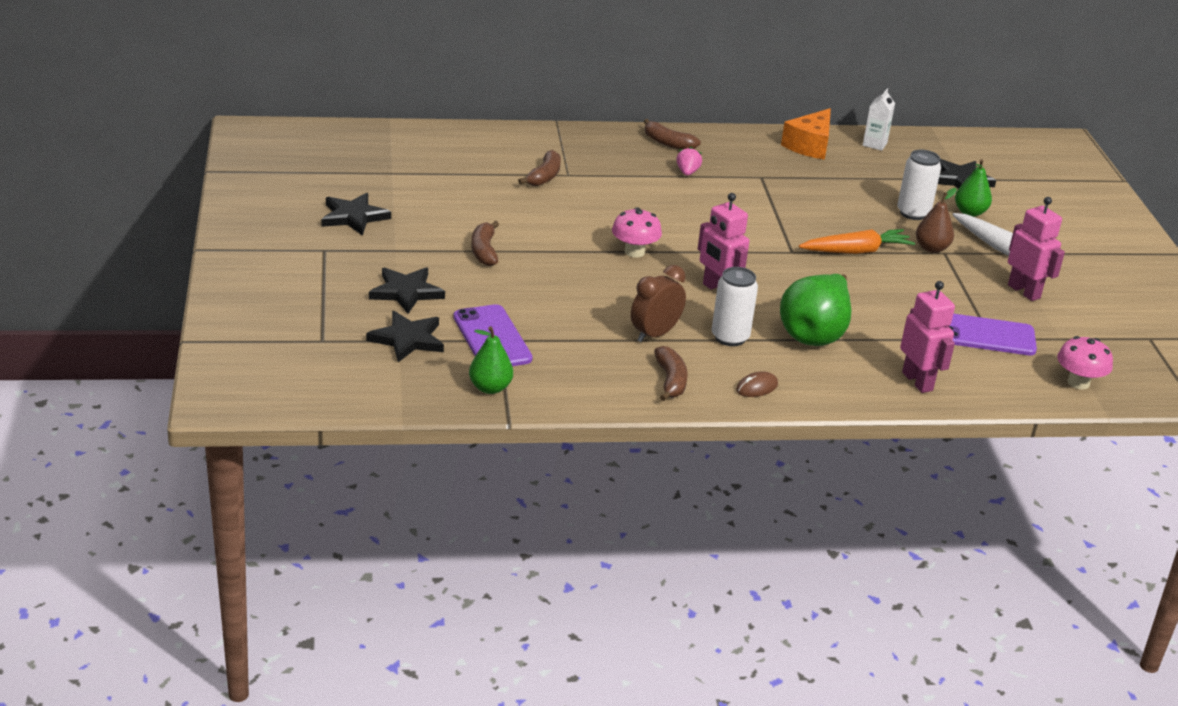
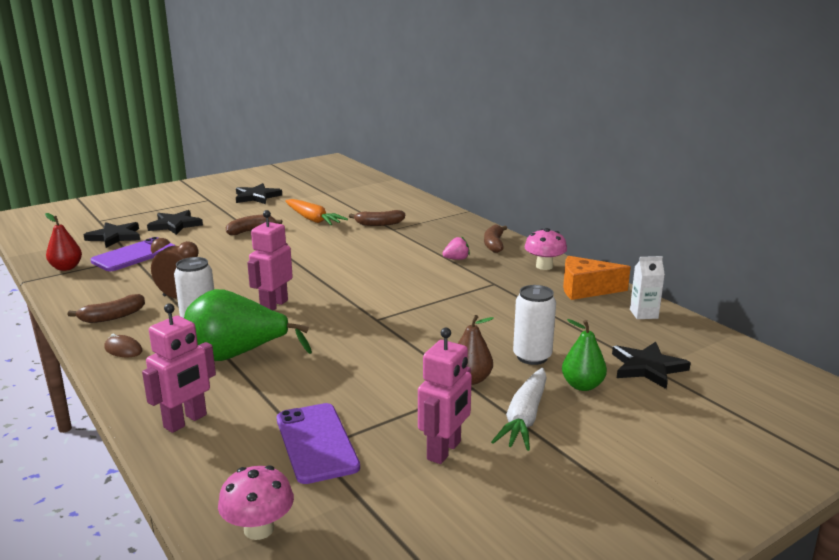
camera: 65 degrees right, 10 degrees down
green pear [469,326,513,394] -> red pear [45,213,82,271]
pink mushroom [612,207,662,258] -> pink mushroom moved to [524,228,567,270]
orange carrot [799,229,915,254] -> orange carrot moved to [285,199,348,225]

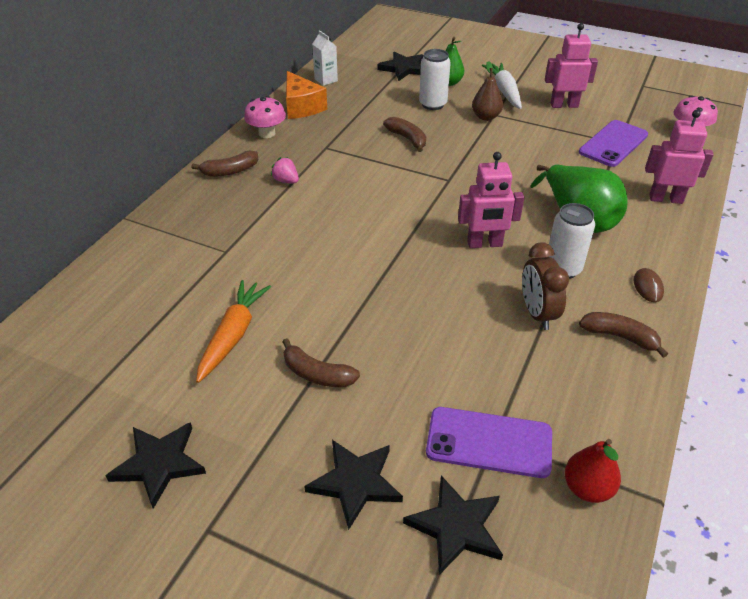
camera: 120 degrees left, 20 degrees up
brown banana [349,210,405,226] -> brown banana moved to [383,117,426,152]
white carrot [491,368,547,451] -> white carrot turned 90 degrees counterclockwise [482,63,522,109]

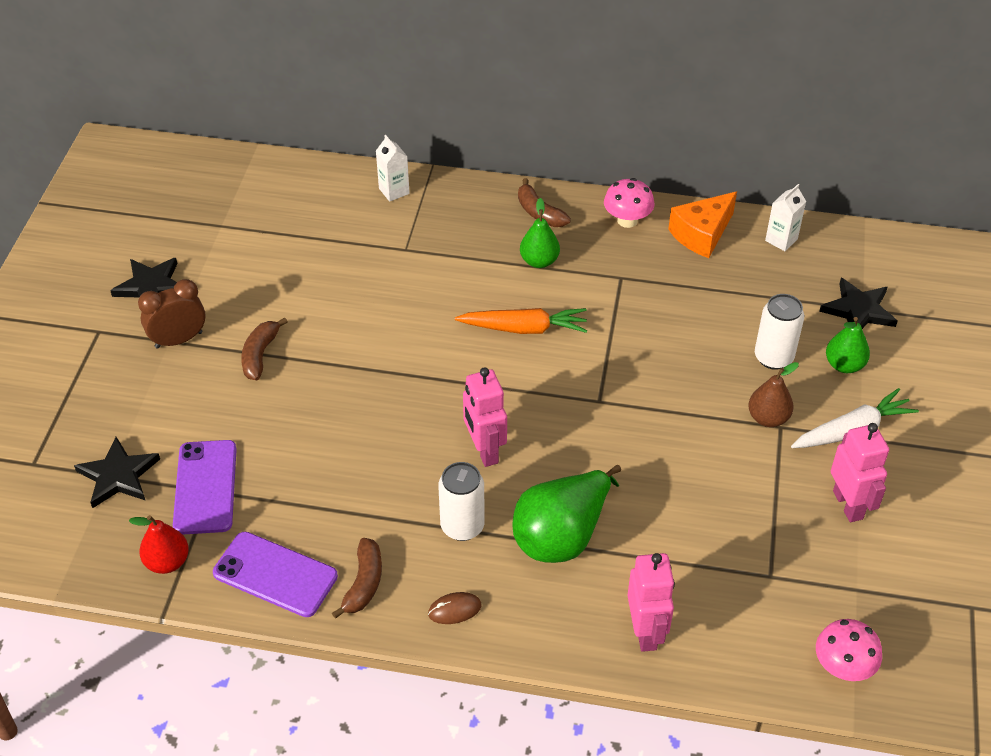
camera: 75 degrees right, 5 degrees up
orange carrot [196,280,271,383] -> orange carrot moved to [455,308,587,334]
pink strawberry [271,157,299,183] -> green pear [520,198,560,268]
black star [304,440,403,530] -> none
brown banana [383,117,426,152] -> none
brown clock [522,242,569,330] -> brown clock moved to [138,279,206,349]
purple phone [579,120,648,167] -> purple phone moved to [213,532,338,617]
none -> white carton [376,135,410,202]

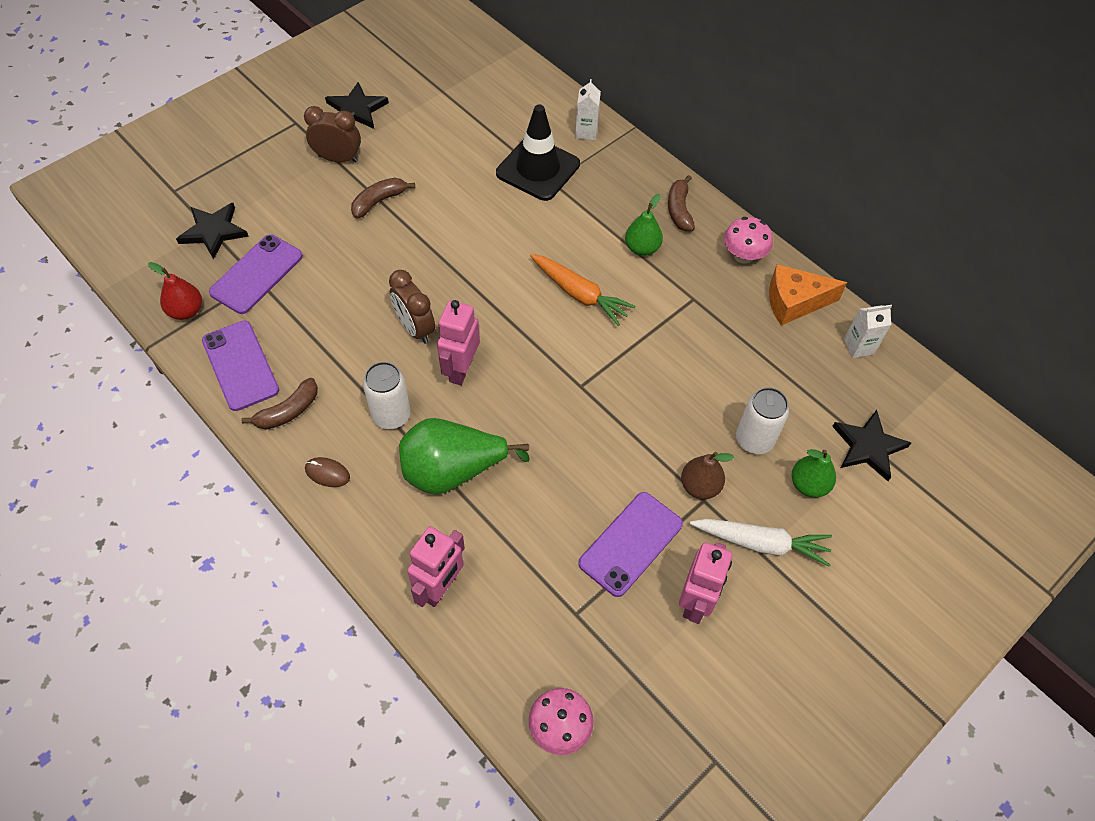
camera: 35 degrees right, 10 degrees up
none -> brown clock [389,270,435,344]
none -> black traffic cone [496,104,580,201]
none -> purple phone [578,492,683,597]

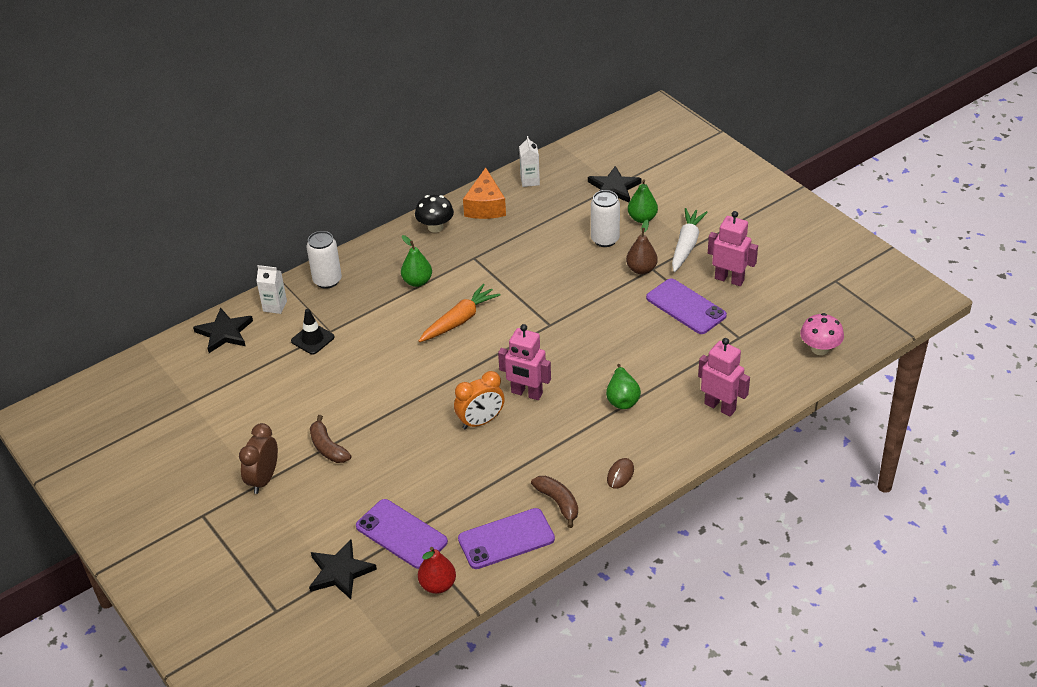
camera: 80 degrees left, 15 degrees down
black star [325,82,389,129] -> black star moved to [193,308,253,353]
white can [363,362,411,429] -> white can moved to [306,231,342,289]
brown clock [389,270,435,344] -> orange clock [454,371,505,429]
green pear [399,418,530,495] -> green pear [606,364,641,409], size x0.58
black traffic cone [496,104,580,201] -> black traffic cone [291,309,334,355], size x0.55
brown banana [668,175,695,231] -> none
pink mushroom [724,217,773,264] -> black mushroom [415,195,454,233]

